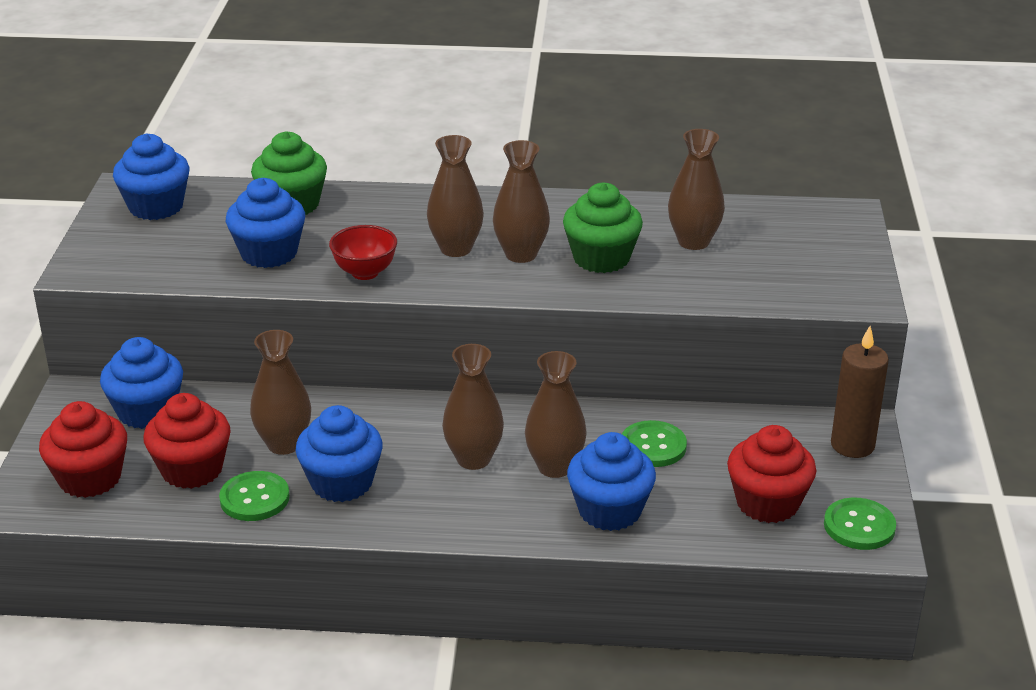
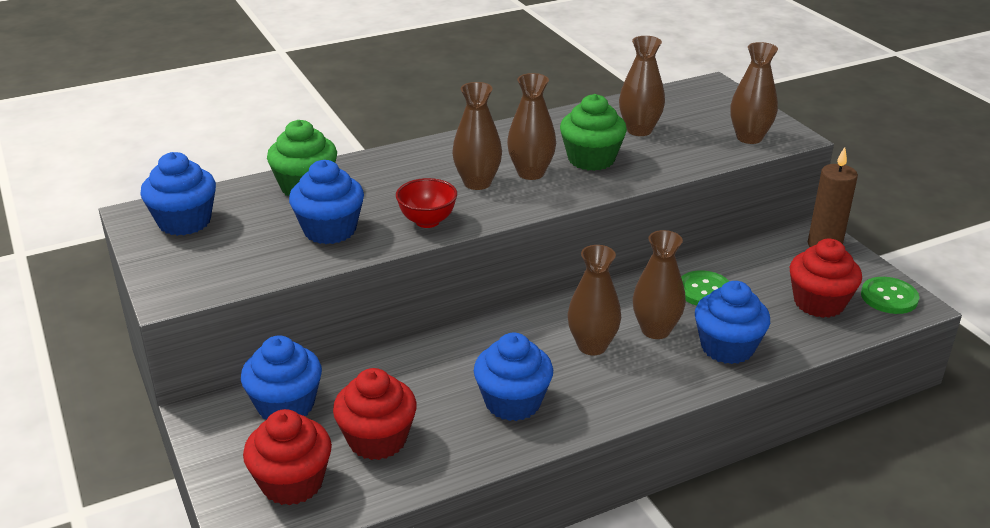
camera: 30 degrees left, 0 degrees up
green button [219,471,290,521] -> none
brown vase [250,330,311,455] -> brown vase moved to [730,42,778,144]

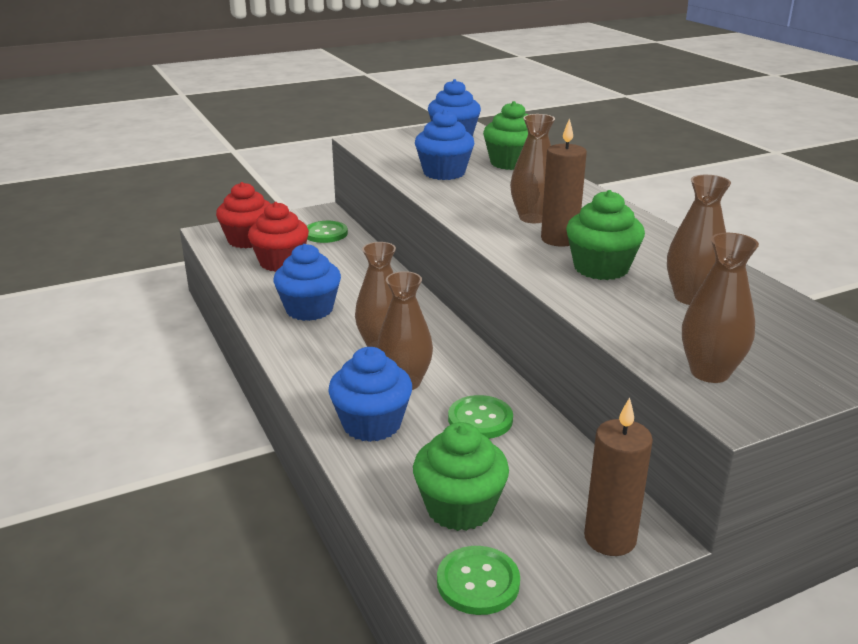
camera: 90 degrees right, 5 degrees down
blue cupcake [241,335,322,419] -> green button [307,221,348,243]
red bowl [396,178,457,228] -> none
brown vase [507,73,556,180] -> brown candle [541,118,587,247]
red cupcake [790,239,862,318] -> green cupcake [413,422,509,531]

